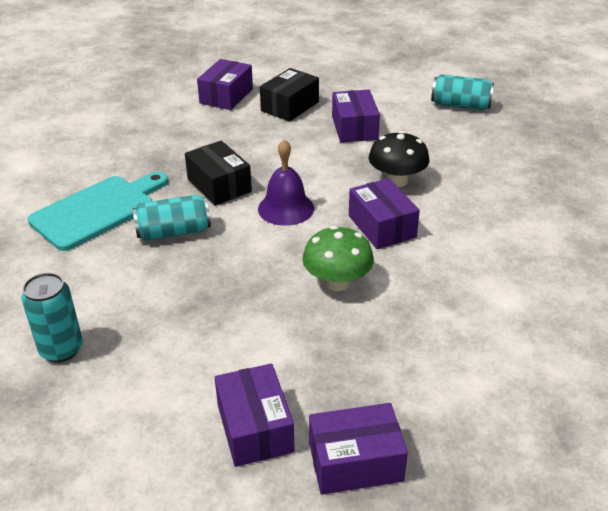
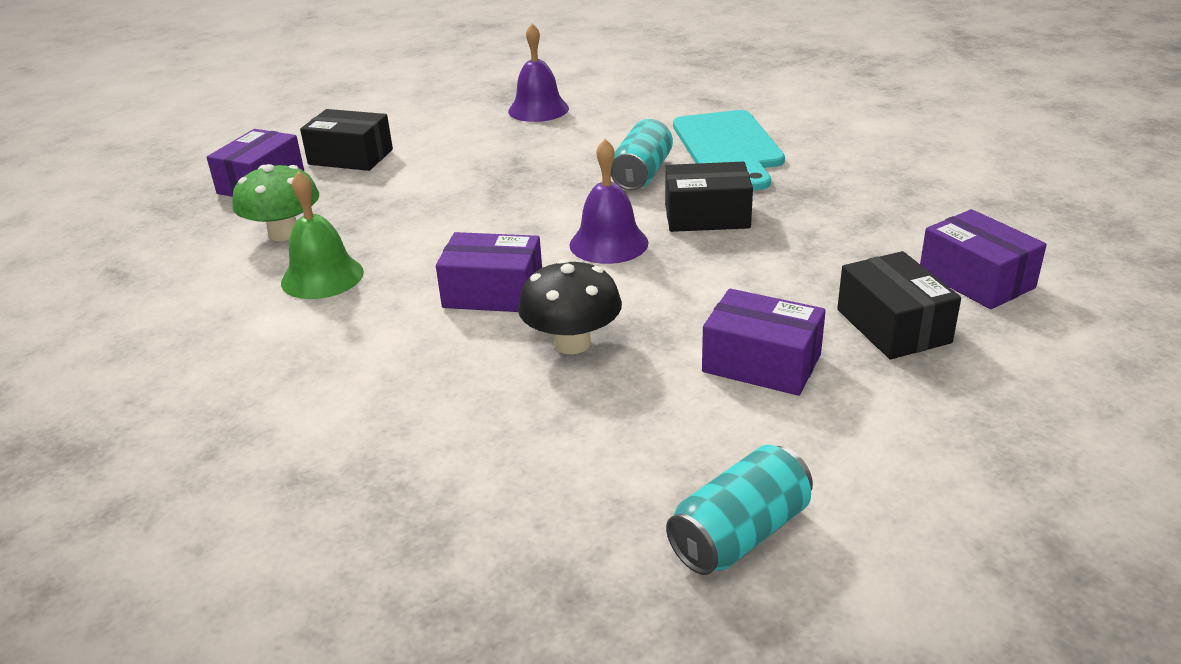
camera: 125 degrees right, 5 degrees down
turquoise can [22,273,83,362] -> purple bell [508,24,569,122]
purple box [215,364,295,467] -> black box [300,109,393,171]
green mushroom [302,226,374,291] -> green mushroom moved to [232,164,319,241]
none -> green bell [281,171,364,299]

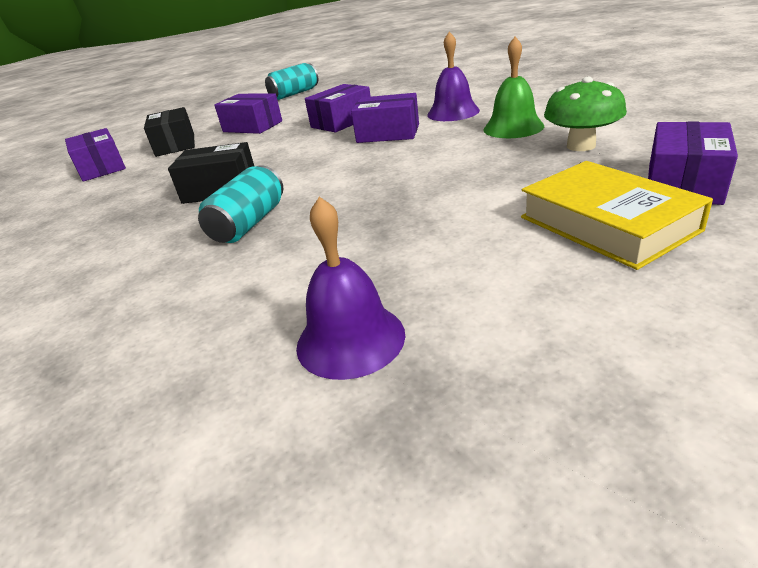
camera: 175 degrees left, 0 degrees up
black box [300,109,393,171] -> yellow book [521,161,713,270]
black mushroom [518,259,622,354] -> purple box [305,84,371,132]
purple bell [570,139,649,264] -> purple bell moved to [427,32,480,121]
turquoise cutting board [673,110,785,190] -> none

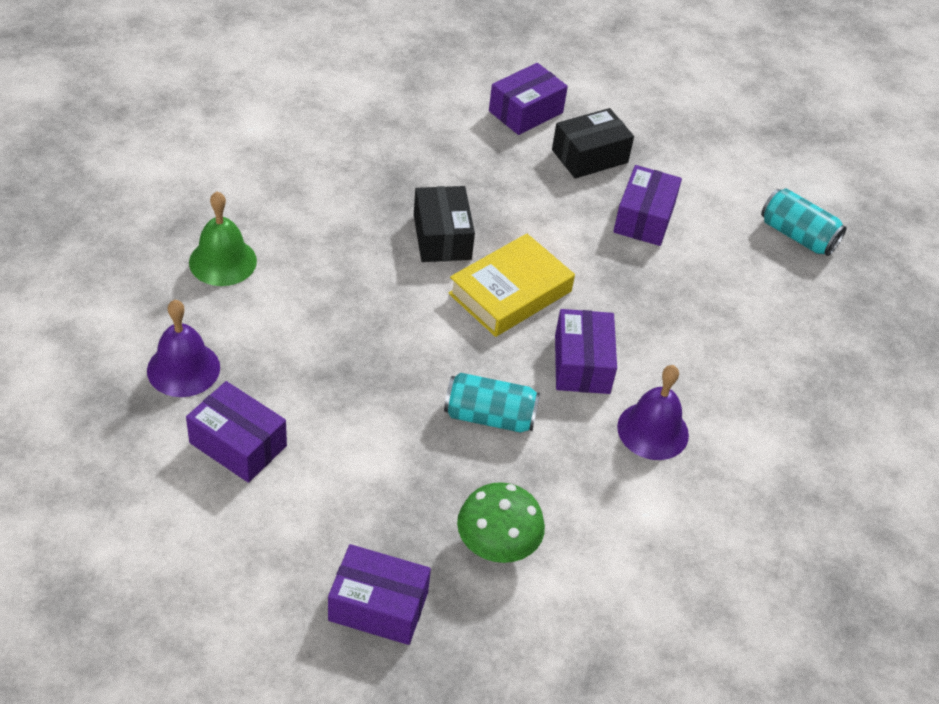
camera: 70 degrees right, 15 degrees up
turquoise can [198,165,283,243] -> turquoise can moved to [444,373,540,433]
purple box [305,84,371,132] -> purple box moved to [186,381,287,483]
green bell [484,37,544,138] -> green bell moved to [189,191,257,286]
yellow book [521,161,713,270] -> yellow book moved to [448,233,575,337]

